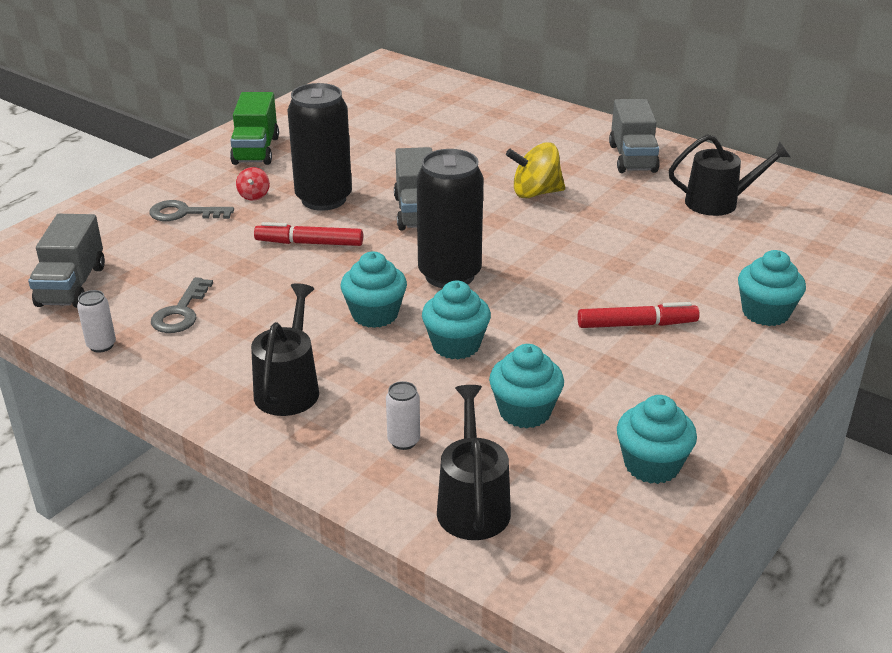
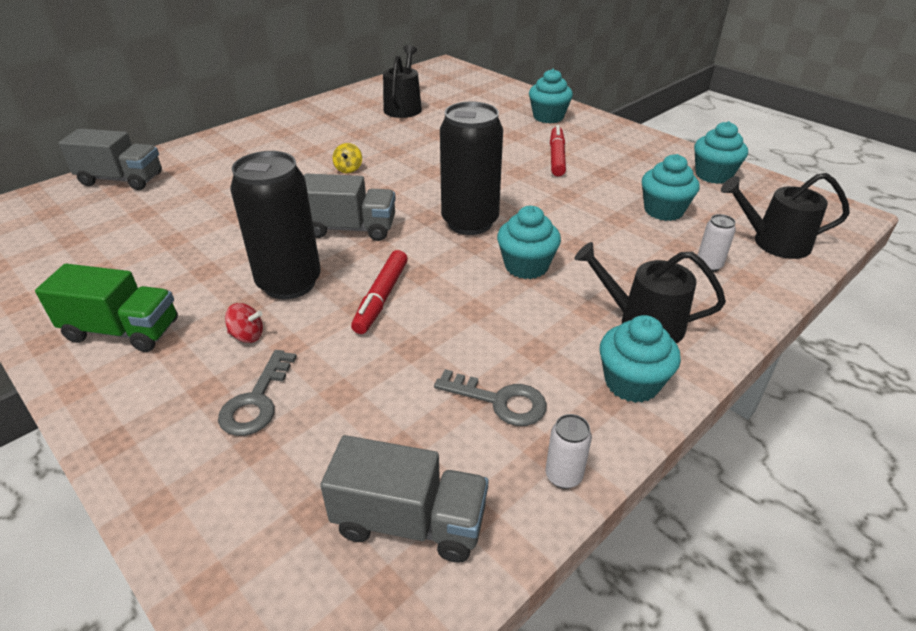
camera: 80 degrees left, 5 degrees up
turquoise cupcake [422,281,491,360] -> turquoise cupcake moved to [600,315,681,403]
yellow spinning top [506,142,565,198] -> yellow spinning top [332,143,362,173], size x0.54
grey truck [609,99,660,173] -> grey truck moved to [59,128,162,190]

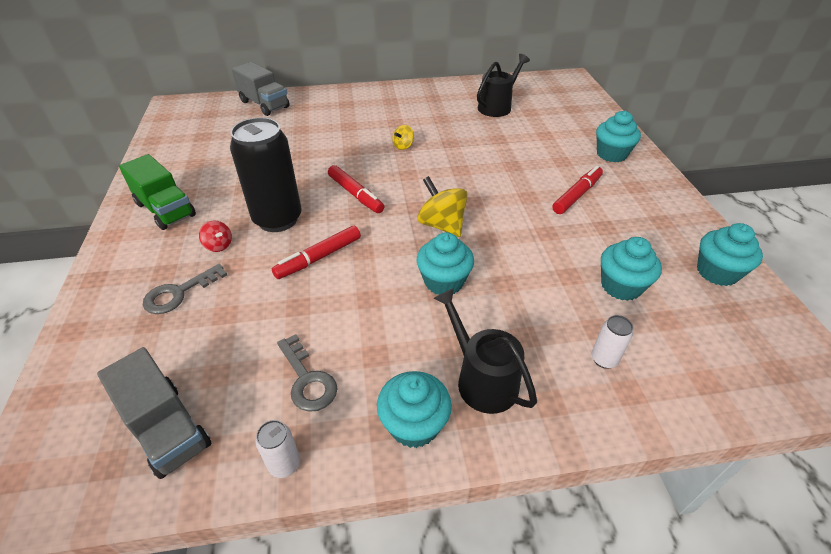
camera: 35 degrees right, 5 degrees up
grey truck [304,174,396,241] -> red marker [328,165,384,213]
black can [440,102,503,235] -> yellow spinning top [417,176,468,237]
black watering can [721,173,850,259] -> none

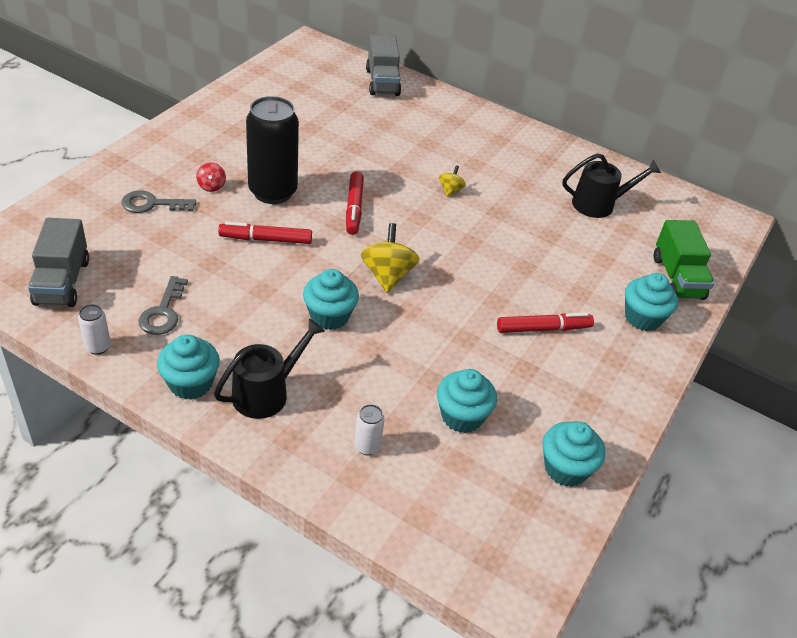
camera: 35 degrees right, 0 degrees up
green truck [119,154,196,230] -> green truck moved to [654,220,714,300]
yellow spinning top [392,125,414,150] -> yellow spinning top turned 120 degrees clockwise [439,165,466,197]
black watering can [434,288,537,414] -> black watering can turned 45 degrees clockwise [214,318,325,419]

